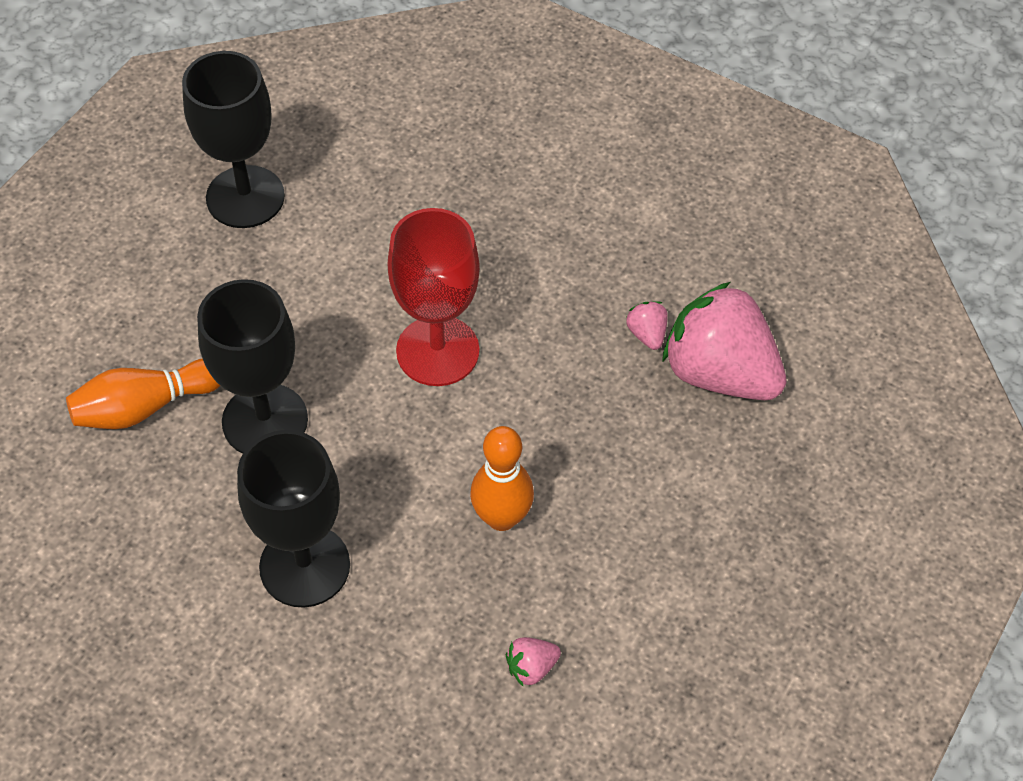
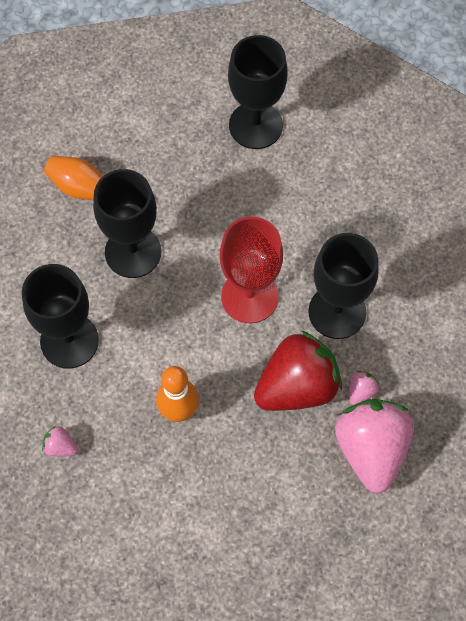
camera: 50 degrees right, 10 degrees up
pink strawberry [506,637,561,687] -> pink strawberry moved to [42,426,78,457]
none -> red strawberry [254,330,342,411]
none -> black goblet [308,233,379,339]

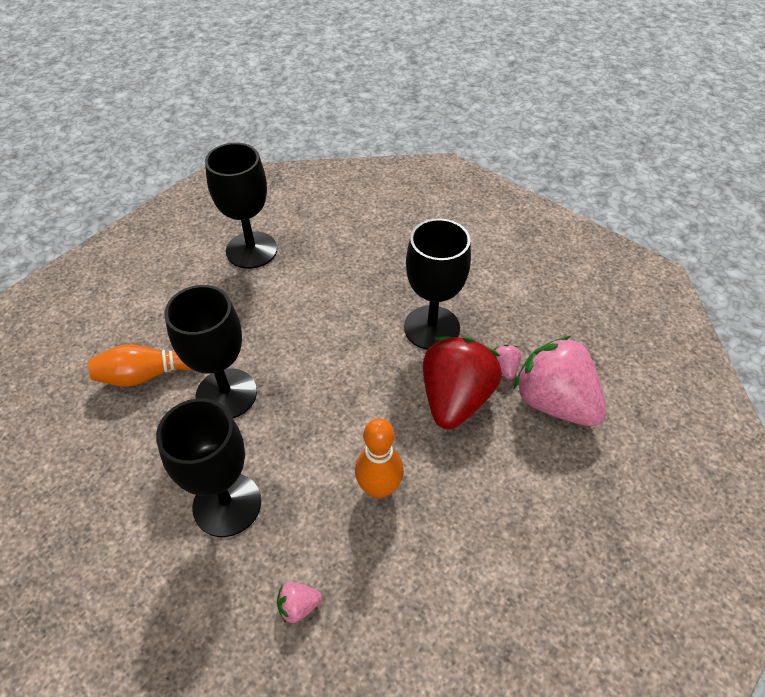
camera: 40 degrees left, 15 degrees down
red goblet [220,217,283,323] -> none

